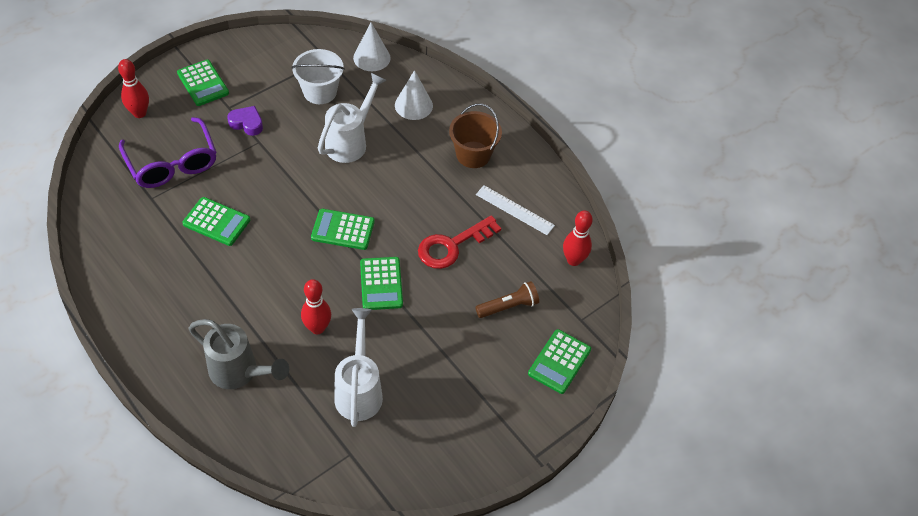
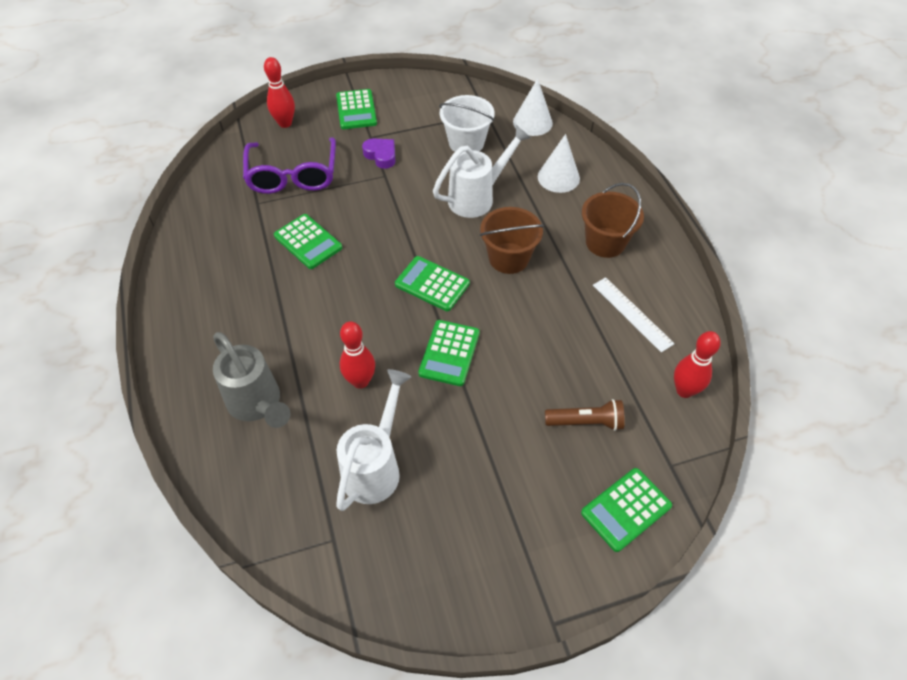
camera: 25 degrees right, 0 degrees up
red key [418,215,502,269] -> none
none -> brown bucket [480,207,544,274]

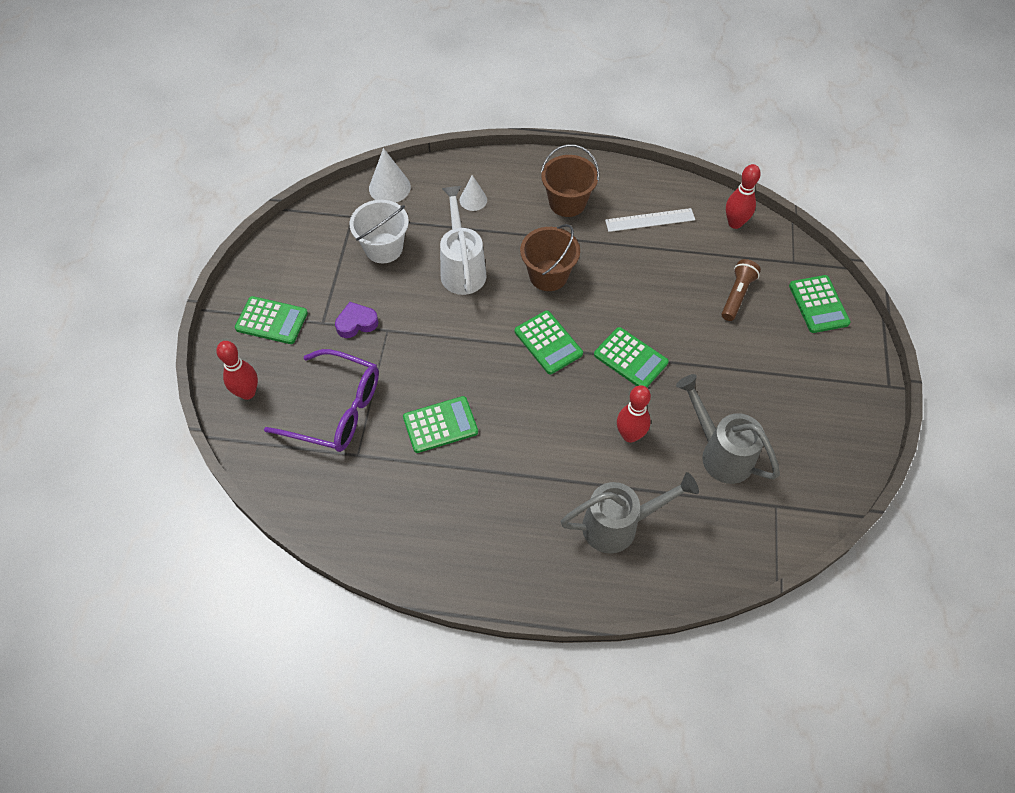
camera: 65 degrees left, 5 degrees up
white watering can [336,369,411,511] -> grey watering can [676,374,780,484]
green calculator [395,256,470,311] -> green calculator turned 90 degrees counterclockwise [515,310,583,374]
white cone [538,134,580,193] -> white cone [460,175,487,211], size x0.66

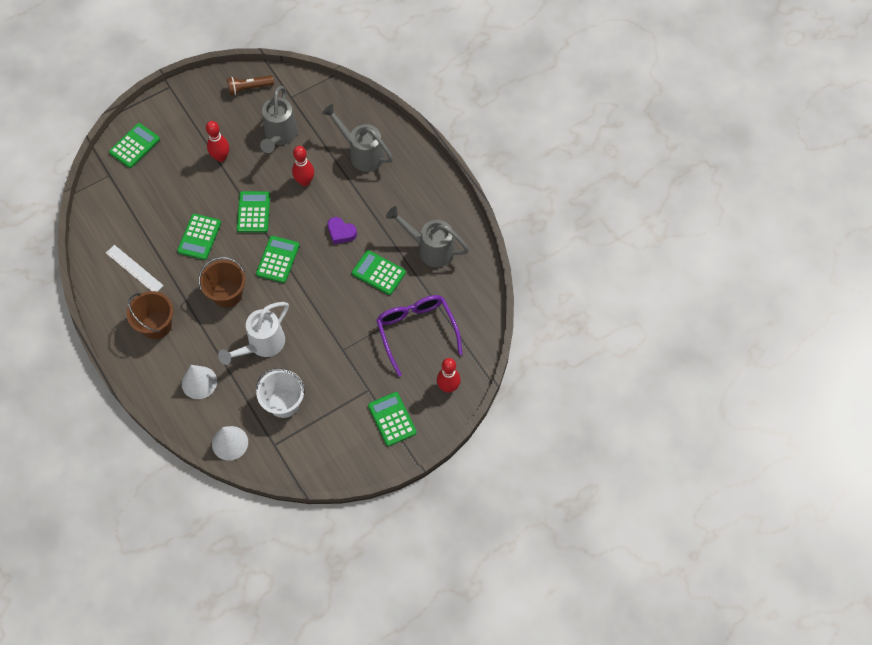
camera: 130 degrees left, 5 degrees up
purple heart [335,302,378,338] -> purple heart moved to [327,217,357,244]
white cone [460,175,487,211] -> white cone [182,365,217,399], size x1.51
brown flashlight [721,259,761,321] -> brown flashlight moved to [227,75,274,95]
red bowling pin [726,164,761,229] -> red bowling pin moved to [206,121,229,162]
none -> green calculator [177,214,221,260]
none -> grey watering can [386,206,469,267]

